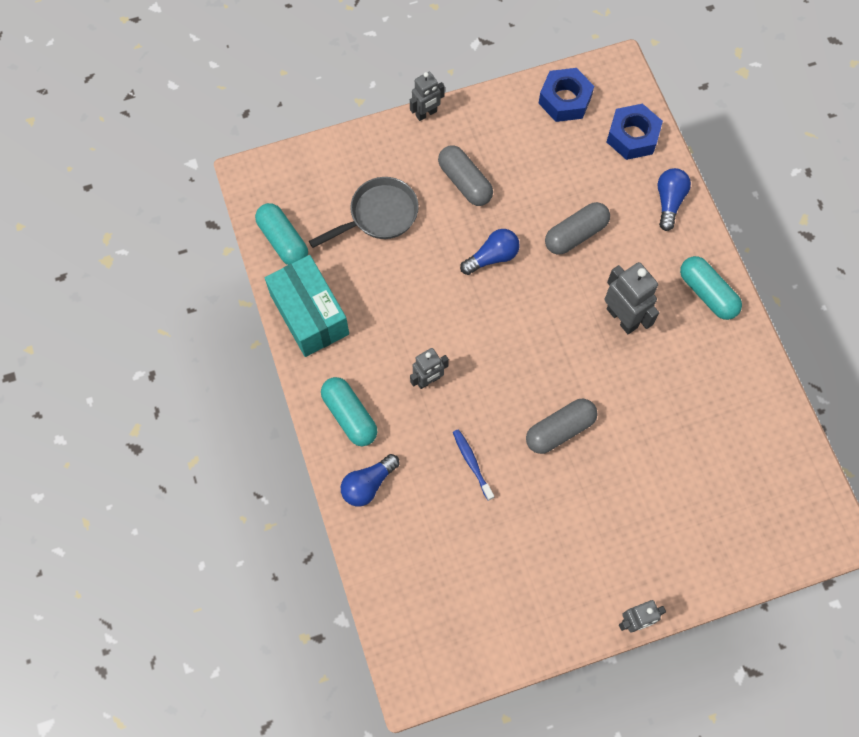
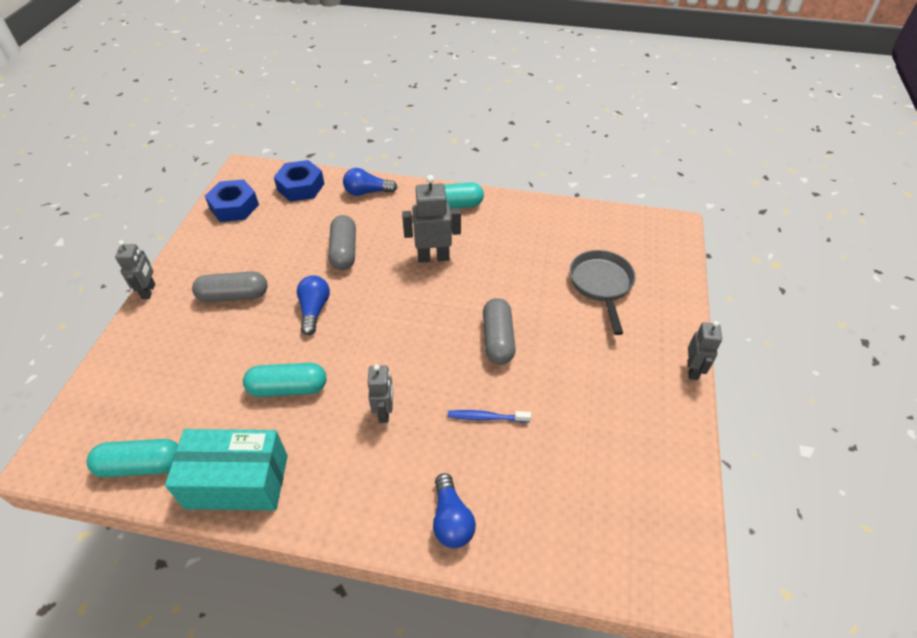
camera: 60 degrees left, 20 degrees down
grey pan [309,177,419,248] -> grey pan moved to [570,250,636,335]
turquoise capsule [321,377,377,446] -> turquoise capsule moved to [243,363,326,397]
blue light bulb [657,168,691,231] -> blue light bulb turned 45 degrees counterclockwise [343,168,398,196]

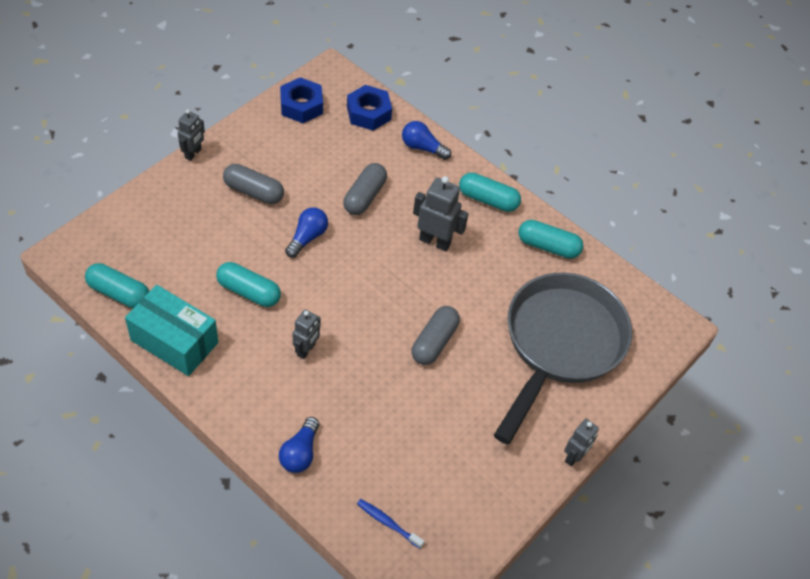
camera: 25 degrees right, 5 degrees up
blue toothbrush [448,410,531,423] -> blue toothbrush moved to [357,499,424,549]
grey pan [570,250,636,335] -> grey pan [494,273,632,444], size x1.92
none -> turquoise capsule [518,220,583,259]

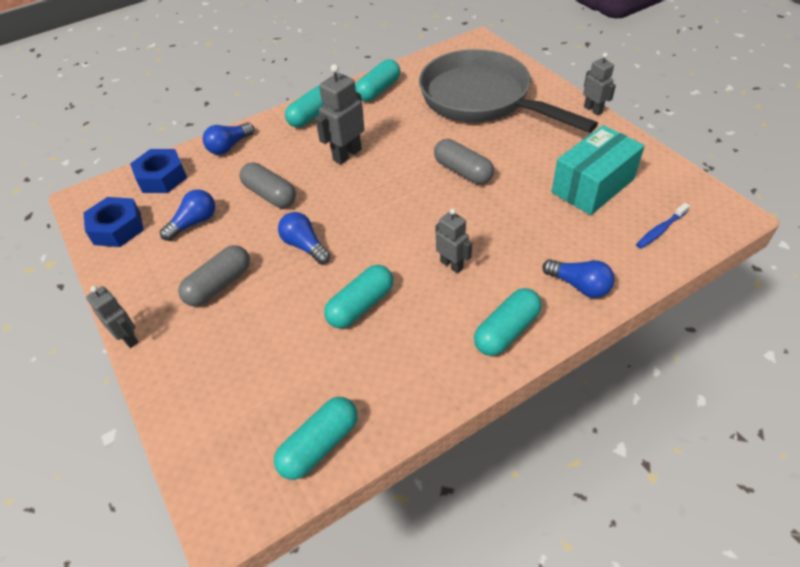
camera: 65 degrees left, 5 degrees down
turquoise box [125,285,218,376] -> turquoise box moved to [551,125,645,215]
none -> blue light bulb [160,189,215,241]
none -> turquoise capsule [474,288,542,356]

